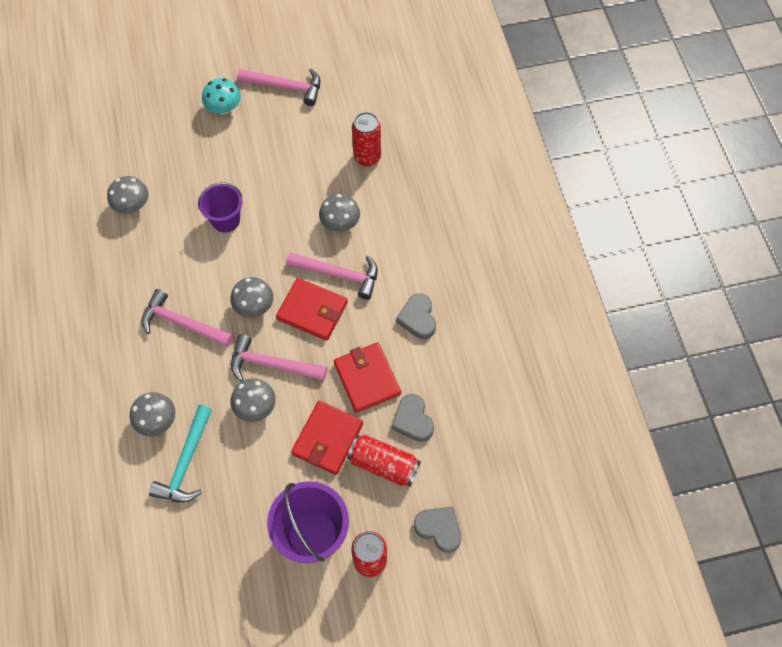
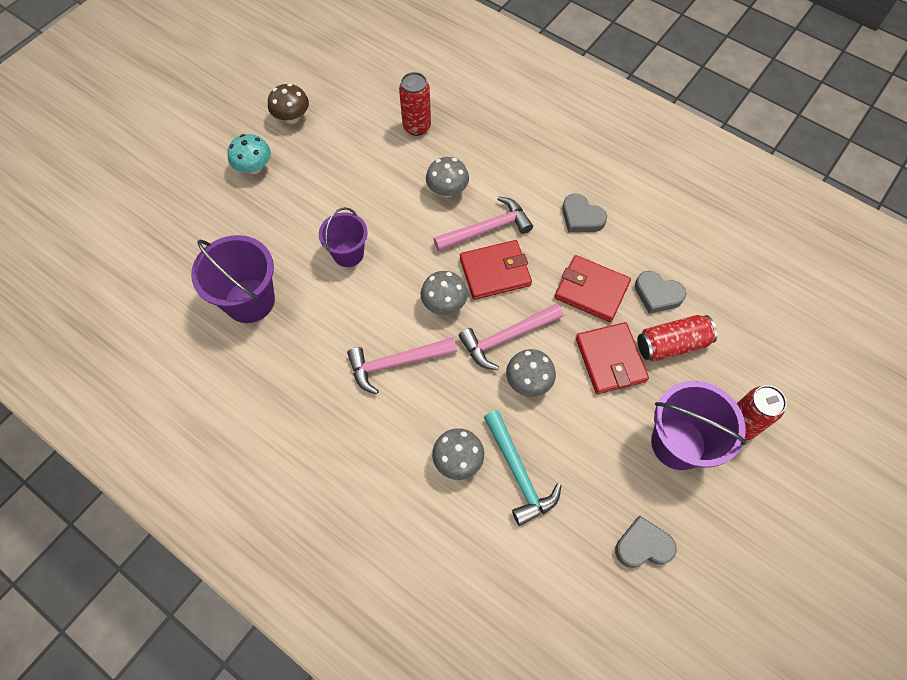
camera: 40 degrees left, 0 degrees up
grey mushroom [107,176,148,214] -> purple bucket [191,235,275,323]
pink hammer [237,68,321,106] -> brown mushroom [268,83,309,124]
grey heart [414,507,462,553] -> grey heart moved to [615,516,677,568]

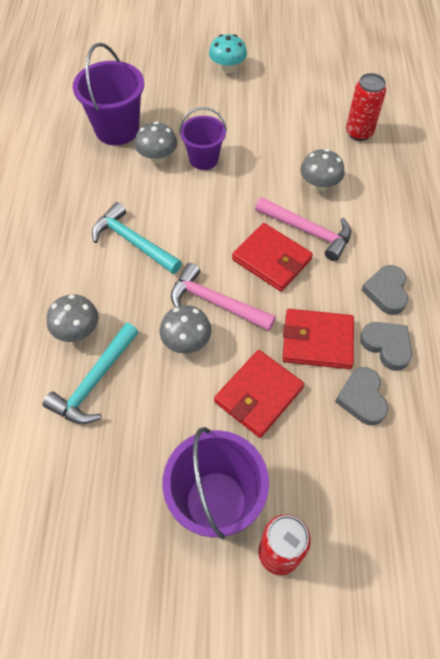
camera: 55 degrees right, 5 degrees down
brown mushroom [268,83,309,124] -> none
pink hammer [347,337,457,394] -> turquoise hammer [92,202,182,274]
grey mushroom [421,271,468,315] -> grey mushroom moved to [135,122,177,164]
red wallet [555,255,631,322] -> red wallet turned 75 degrees counterclockwise [282,309,354,369]
grey heart [615,516,677,568] -> grey heart moved to [360,322,412,371]
red can [637,315,717,362] -> none

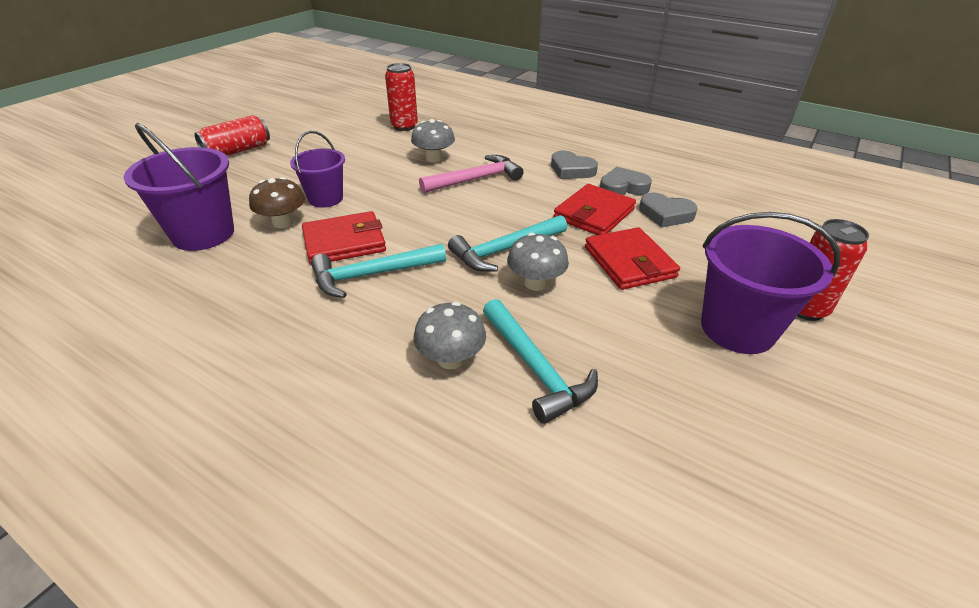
camera: 60 degrees left, 20 degrees down
grey mushroom [135,122,177,164] -> brown mushroom [249,177,305,228]
pink hammer [171,263,276,331] -> turquoise hammer [448,215,567,272]
turquoise mushroom [209,34,247,73] -> red can [194,115,270,156]
red wallet [232,223,313,292] -> red wallet moved to [302,211,386,265]

